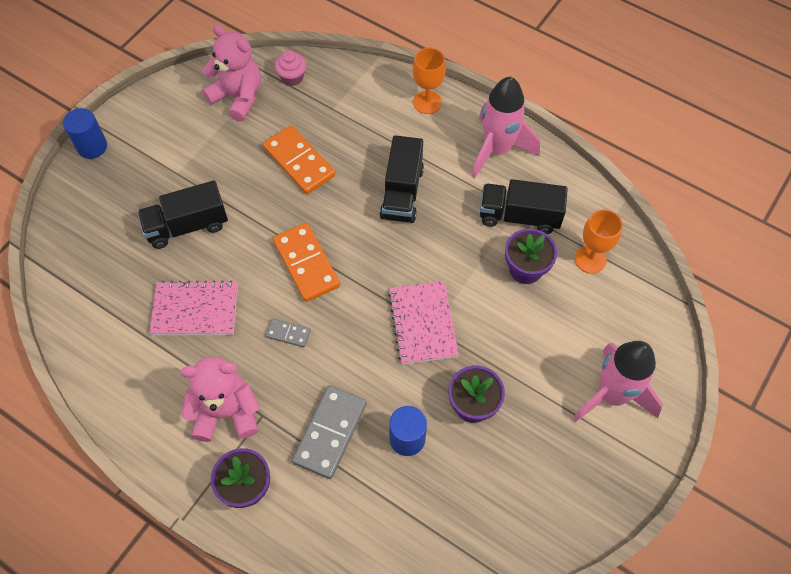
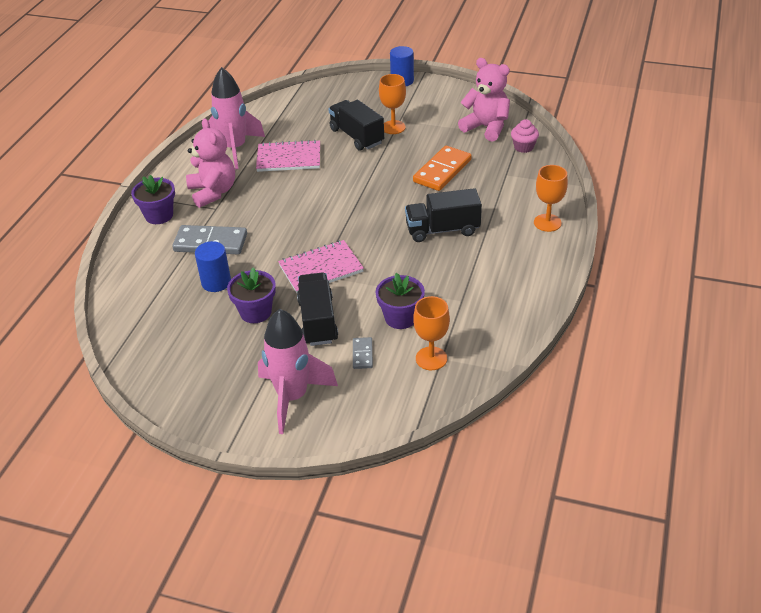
camera: 75 degrees right, 20 degrees down
pink notebook [149,281,238,335] -> pink notebook turned 75 degrees counterclockwise [256,140,320,172]
pink teddy bear [202,25,261,121] -> pink teddy bear turned 75 degrees counterclockwise [458,58,510,141]
grey domino [266,318,311,347] -> grey domino moved to [353,337,373,369]
orange domino [273,223,340,302] -> none
pink rocket [471,76,540,179] -> pink rocket moved to [208,67,265,169]
black truck [480,179,568,234] -> black truck moved to [297,273,338,346]
none -> orange goblet [379,74,406,134]

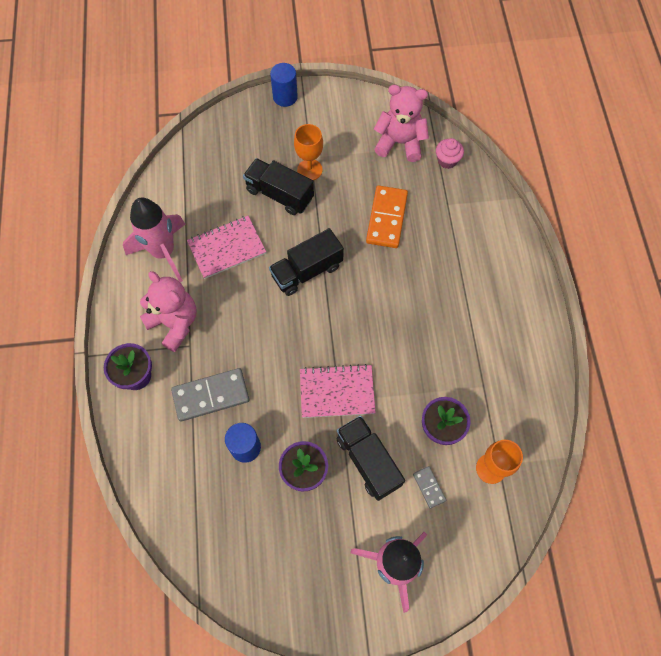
camera: 25 degrees left, 25 degrees up
pink notebook [278,240,364,293] -> pink notebook turned 45 degrees clockwise [300,364,376,418]
black truck [405,188,482,242] -> black truck moved to [269,228,344,296]
orange goblet [534,165,568,232] -> none

